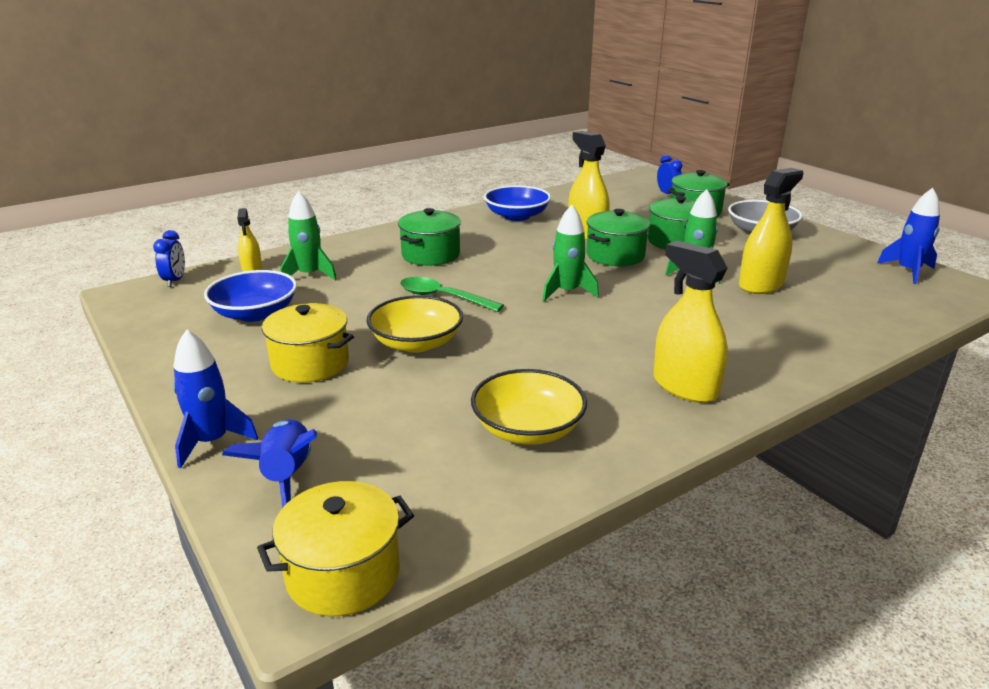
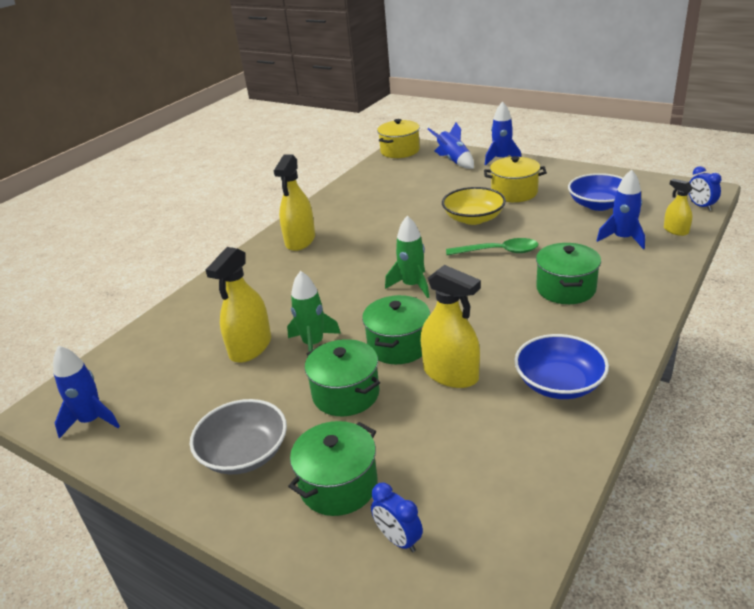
camera: 160 degrees right, 5 degrees up
green rocket [280,191,337,281] -> blue rocket [596,169,645,249]
yellow bowl [471,369,587,445] -> none
yellow spray bottle [653,241,728,403] -> yellow spray bottle turned 75 degrees clockwise [274,154,315,251]

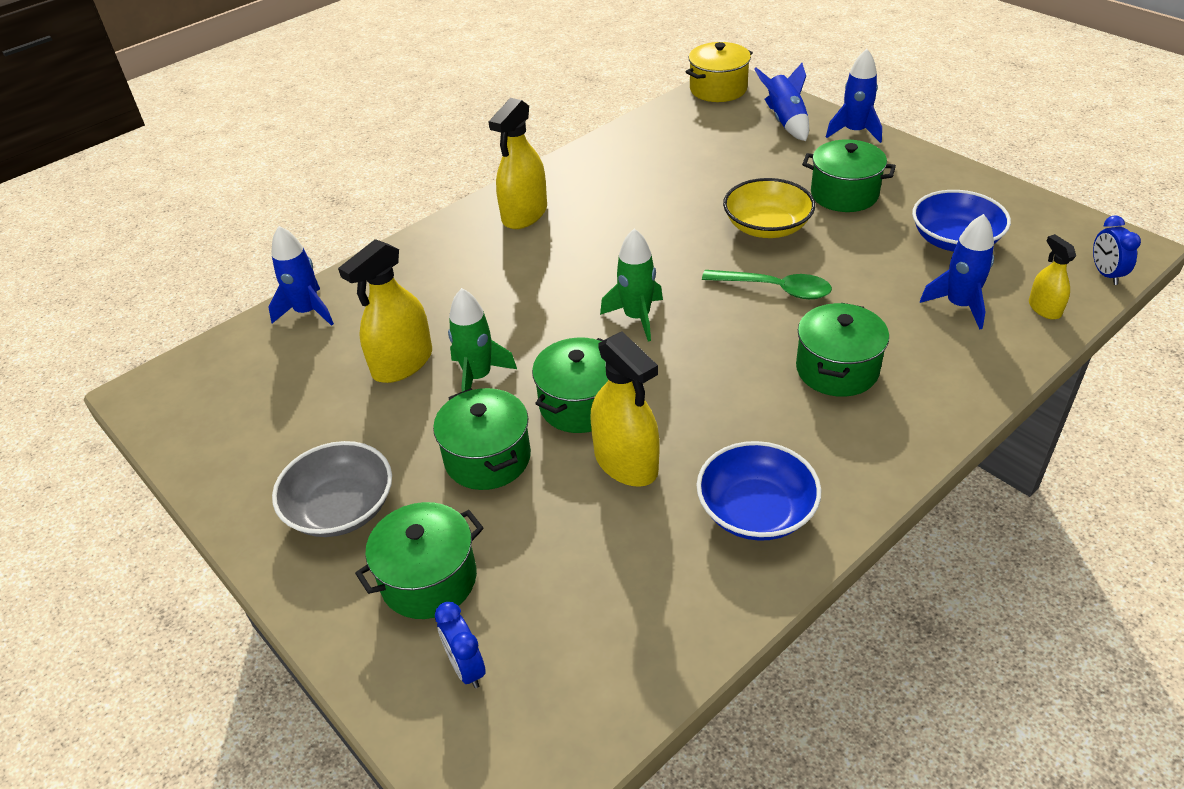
camera: 15 degrees right, 10 degrees up
blue rocket [53,346,120,439] -> blue rocket moved to [268,226,334,326]
yellow pot [484,156,547,202] -> green pot [802,139,896,212]

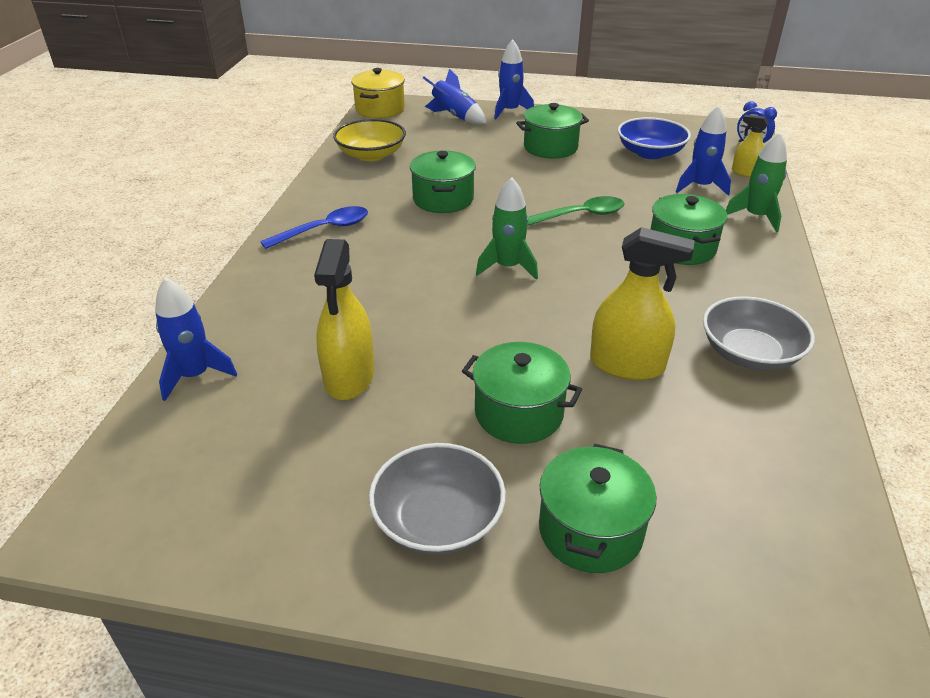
camera: 40 degrees left, 5 degrees down
blue clock [435,602,486,688] -> none
green rocket [448,288,517,392] -> green rocket moved to [726,132,787,232]
yellow spray bottle [488,98,547,229] -> blue spoon [260,206,368,249]
green pot [532,337,608,433] -> green pot moved to [410,151,476,213]
blue bowl [697,441,822,541] -> grey bowl [703,296,815,371]
yellow bowl [723,178,815,238] -> yellow bowl moved to [333,119,406,161]

